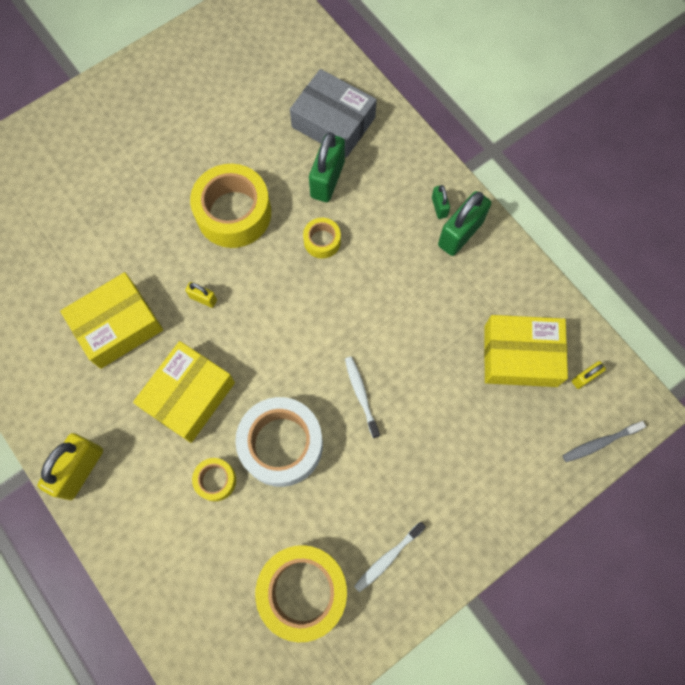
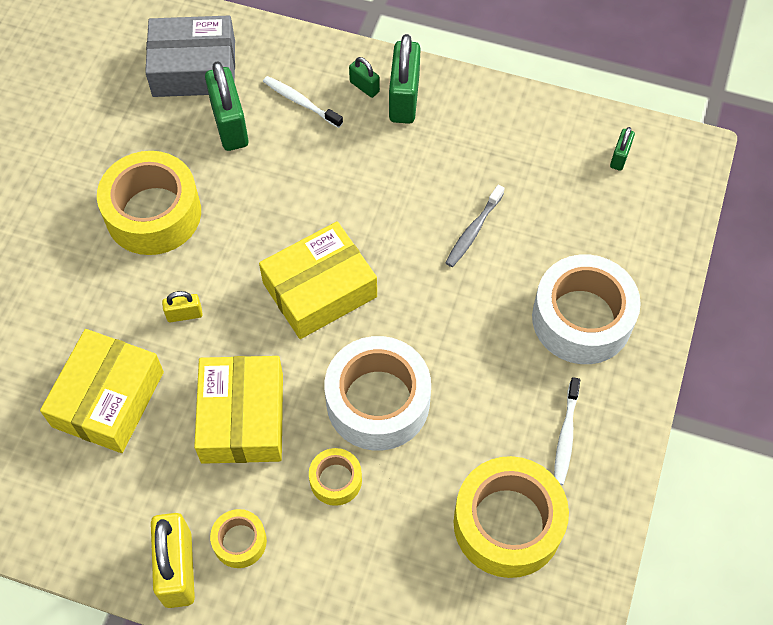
camera: 35 degrees left, 10 degrees down
yellow tape [303,218,341,258] -> yellow tape moved to [210,509,267,568]
white toothbrush [345,357,380,438] -> white toothbrush moved to [263,76,343,128]
yellow box [484,315,568,387] -> yellow box moved to [259,221,377,339]
grey toothbrush [563,421,646,462] -> grey toothbrush moved to [445,185,505,267]
yellow padlock [572,361,606,389] -> green padlock [610,127,635,171]
none -> white tape [532,255,641,364]

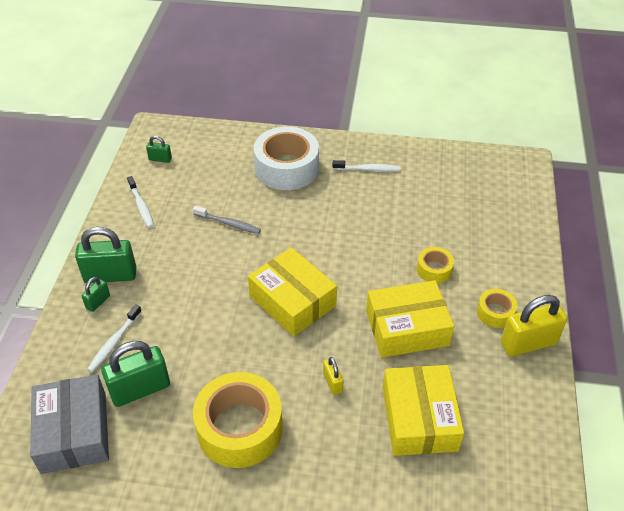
camera: 100 degrees left, 15 degrees down
yellow box [40,329,164,453] -> yellow box turned 75 degrees clockwise [383,365,464,456]
white tape [324,336,431,451] -> none
yellow tape [454,456,569,578] -> none
none -> white toothbrush [127,176,154,228]

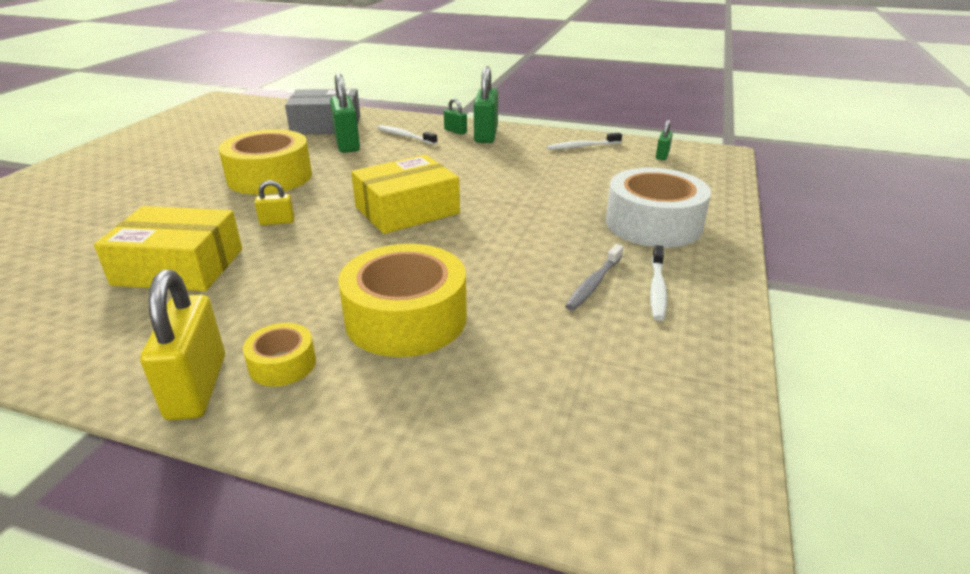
camera: 100 degrees right, 15 degrees down
grey toothbrush [193,205,261,234] -> grey toothbrush moved to [565,244,623,311]
yellow box [366,280,454,358] -> none
yellow tape [417,247,454,283] -> yellow tape [338,244,467,357], size x2.05

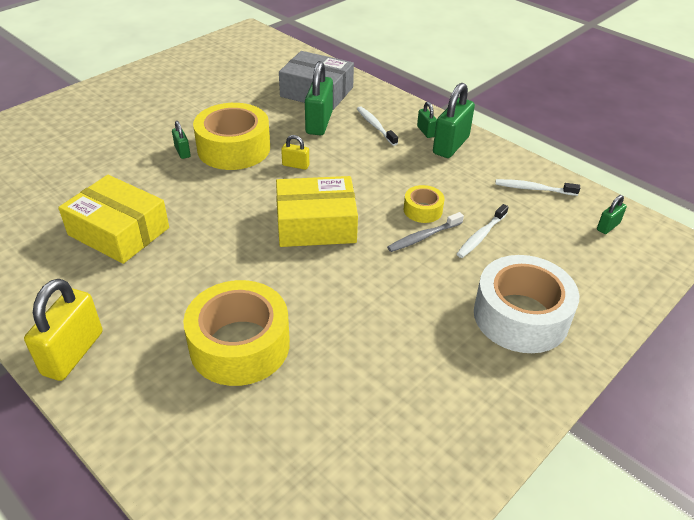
camera: 25 degrees right, 10 degrees up
yellow tape [243,323,316,387] -> yellow tape moved to [404,185,445,223]
yellow padlock [254,180,294,225] -> yellow padlock moved to [281,135,309,170]
grey toothbrush [565,244,623,311] -> grey toothbrush moved to [387,212,464,252]
white toothbrush [650,245,667,321] -> white toothbrush moved to [457,204,509,258]
none -> green padlock [172,121,191,159]

